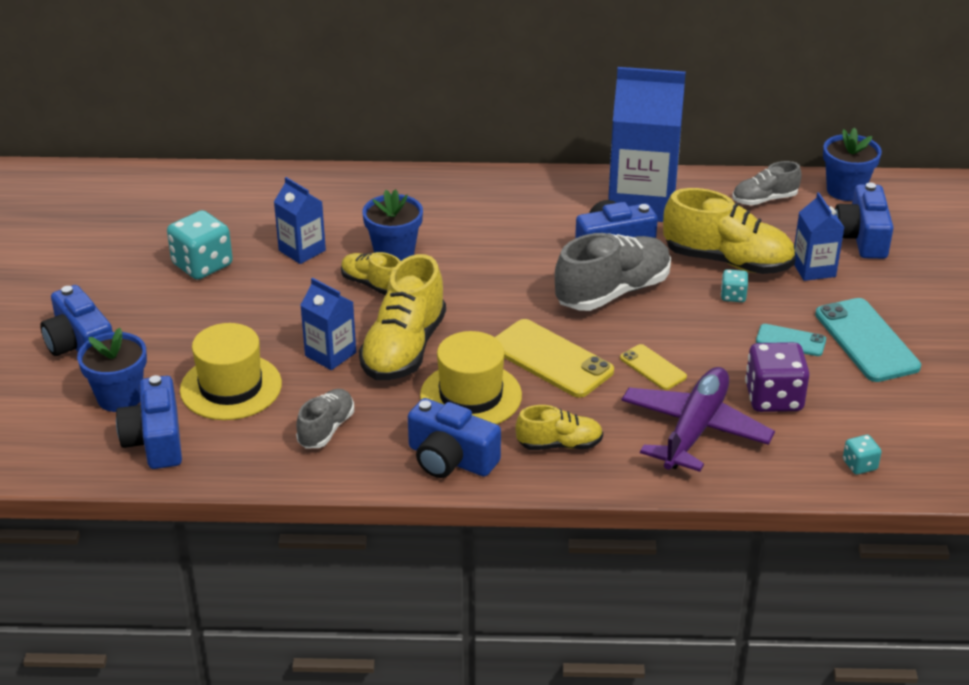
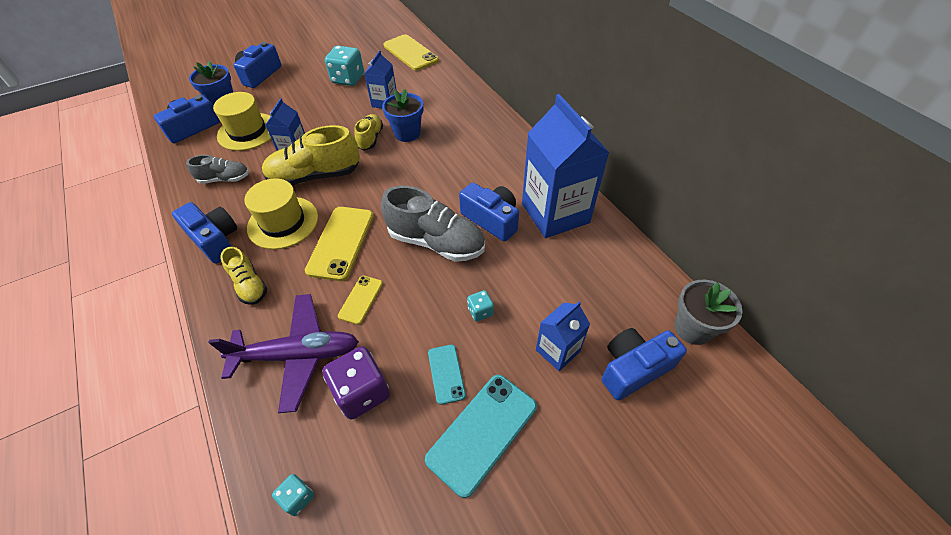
camera: 60 degrees right, 15 degrees up
blue camera [408,398,501,478] -> blue camera turned 135 degrees clockwise [172,202,238,264]
yellow shoe [663,188,796,274] -> none
grey shoe [732,161,802,206] -> none
blue flower pot [823,127,882,201] -> grey flower pot [674,280,743,345]
none -> yellow phone [384,34,439,71]

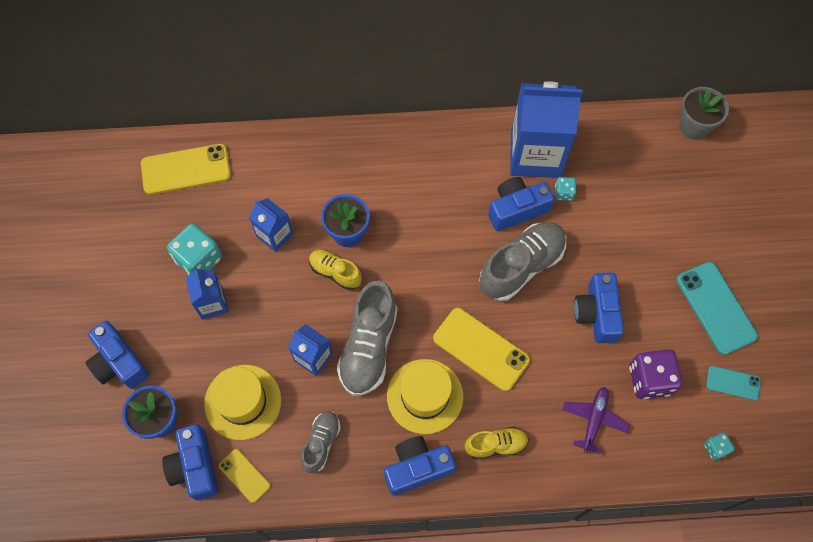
camera: 65 degrees left, 15 degrees up
purple plane [208,294,359,413] -> purple plane [562,387,630,454], size x0.59
yellow shoe [262,125,360,186] -> grey shoe [337,281,397,396]
yellow phone [338,276,383,325] -> yellow phone moved to [219,449,271,503]
turquoise phone [428,345,466,405] -> turquoise phone moved to [706,366,761,400]
turquoise dice [467,290,494,322] -> turquoise dice moved to [555,177,576,201]
blue carton [536,301,590,371] -> blue carton moved to [186,268,229,319]
blue camera [602,328,687,400] -> blue camera moved to [574,273,624,343]

